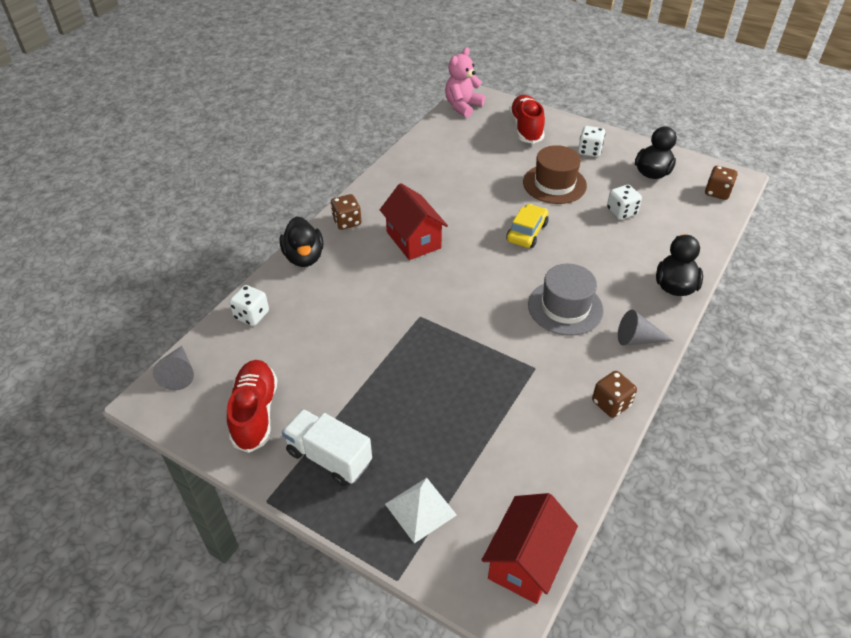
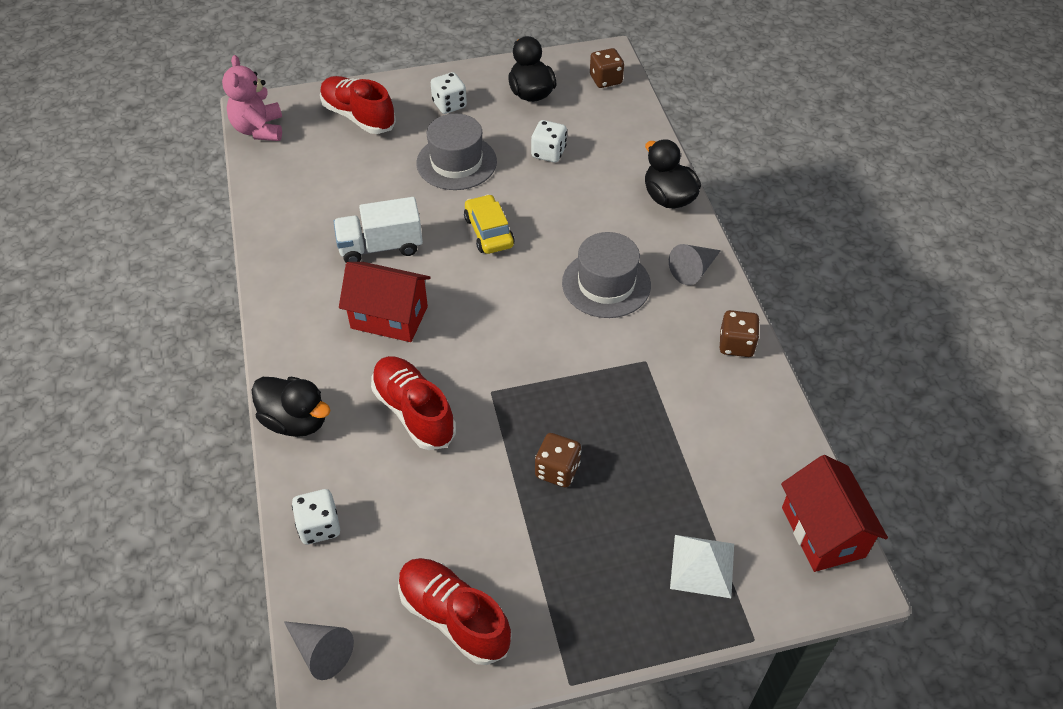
camera: 45 degrees left, 5 degrees up
white truck [282,409,372,486] -> white truck moved to [333,197,423,263]
brown dice [331,194,361,230] -> brown dice moved to [535,433,581,487]
brown hat [523,145,587,204] -> grey hat [416,114,497,190]
none -> red shoe [371,356,456,450]

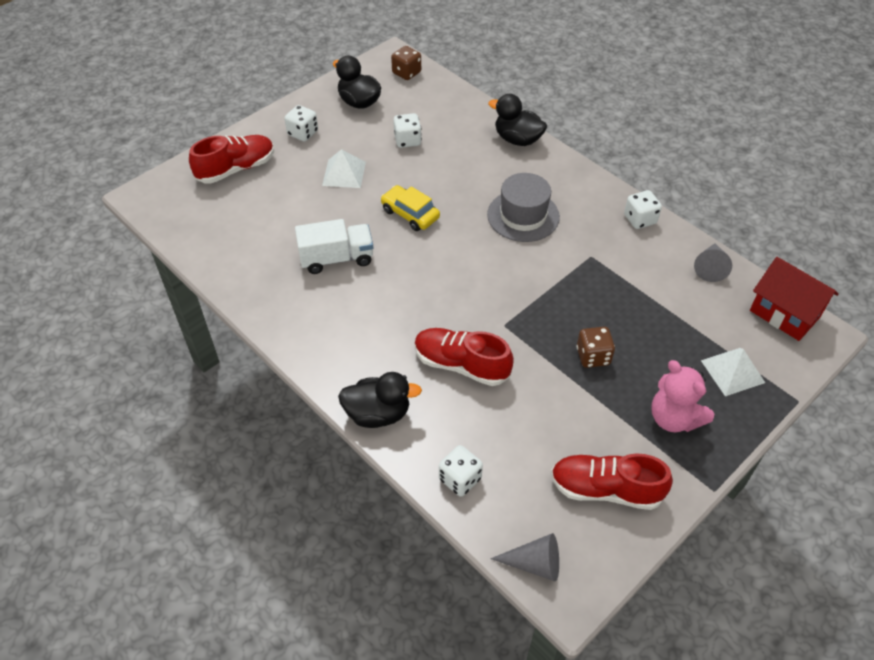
camera: 30 degrees left, 0 degrees up
pink teddy bear [222,55,282,141] -> pink teddy bear moved to [651,360,714,433]
red shoe [320,76,396,134] -> red shoe turned 135 degrees clockwise [189,135,274,183]
white truck [333,197,423,263] -> white truck turned 150 degrees counterclockwise [295,219,373,274]
red house [339,262,431,342] -> none
grey hat [416,114,497,190] -> white pyramid [322,149,366,188]
grey cone [669,244,721,285] -> grey cone moved to [694,243,732,282]
brown dice [720,310,760,357] -> white dice [624,190,662,229]

